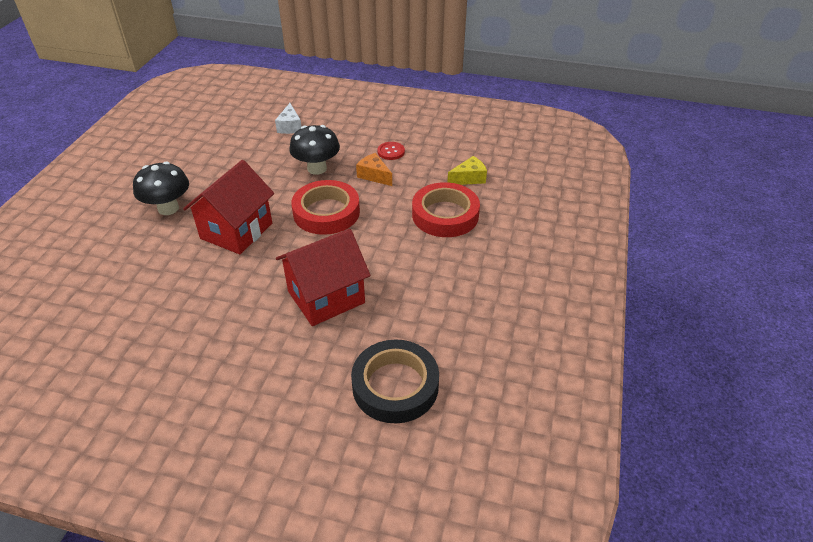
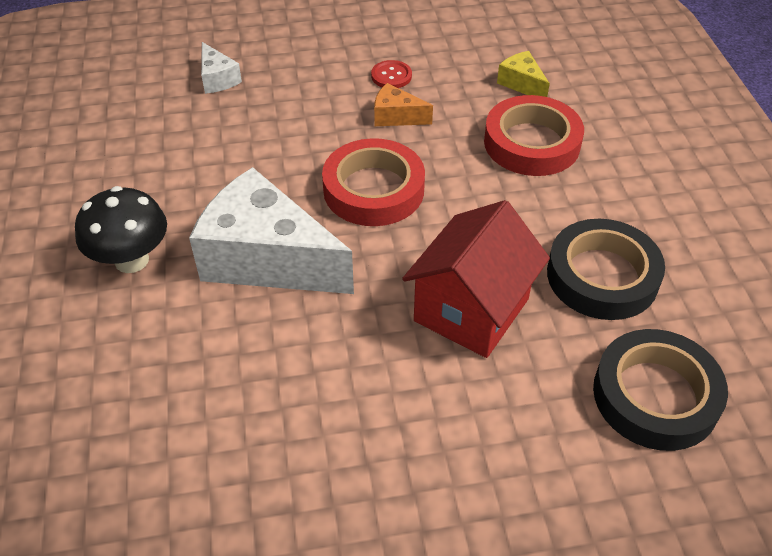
camera: 25 degrees left, 5 degrees up
red house [183,160,274,254] -> white cheese [189,167,354,294]
black mushroom [289,125,340,175] -> none
yellow cheese [447,156,487,185] -> yellow cheese turned 75 degrees counterclockwise [497,51,550,97]
none -> black tape [547,219,665,320]

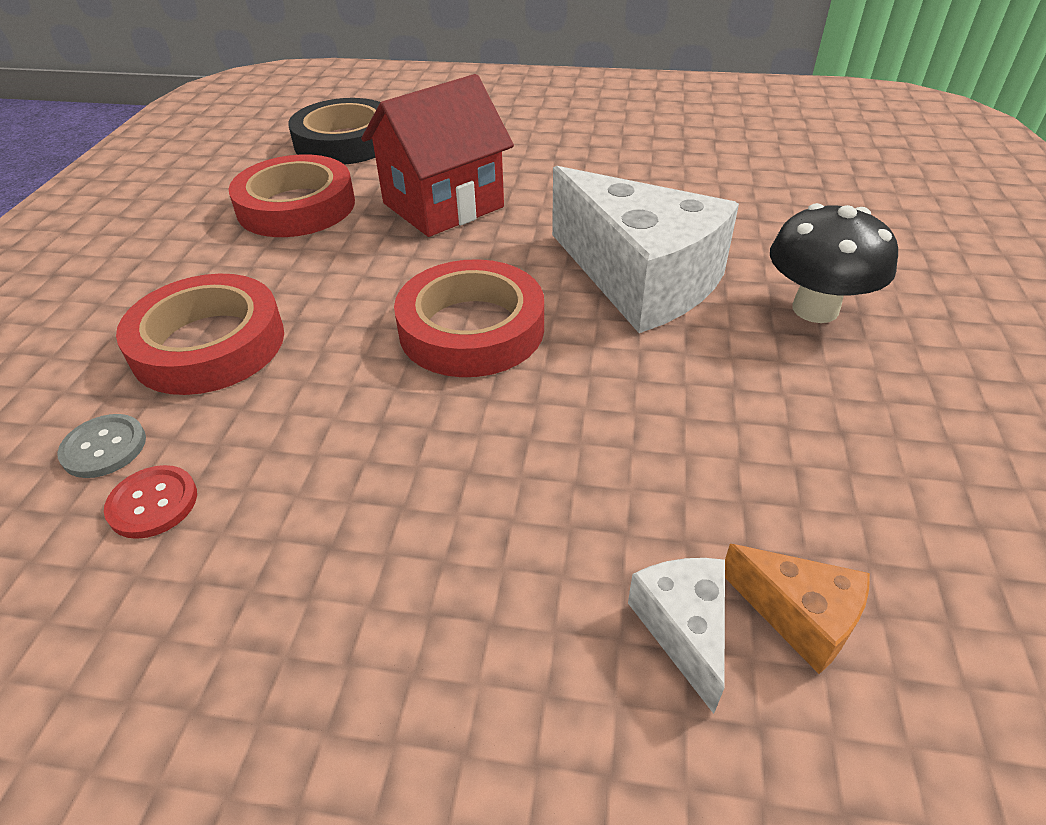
camera: 160 degrees left, 5 degrees down
red button [371,60,412,88] -> red button moved to [104,465,197,539]
orange cheese [374,83,433,126] -> orange cheese moved to [725,544,870,674]
yellow cheese [497,51,550,97] -> grey button [57,414,146,478]
black tape [547,219,665,320] -> red tape [228,155,355,237]

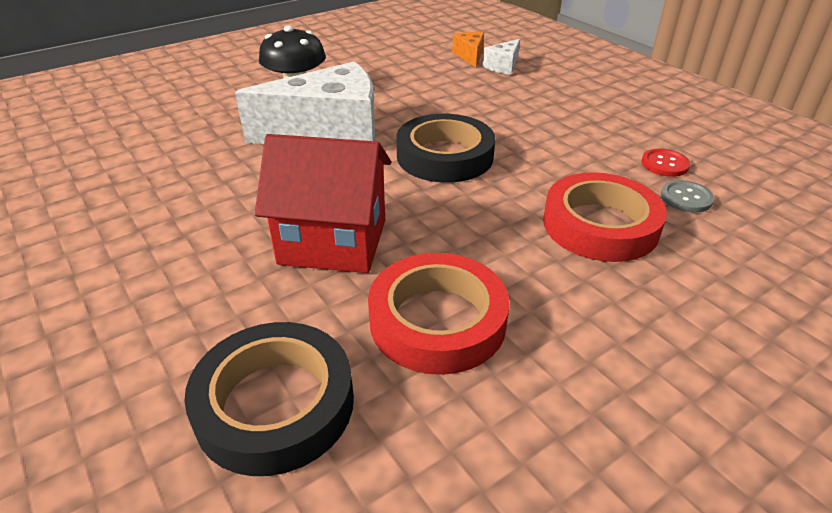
camera: 135 degrees left, 5 degrees down
red tape [394,259,544,377] -> black tape [396,114,495,183]
white cheese [552,166,739,333] -> white cheese turned 75 degrees clockwise [235,61,375,144]

